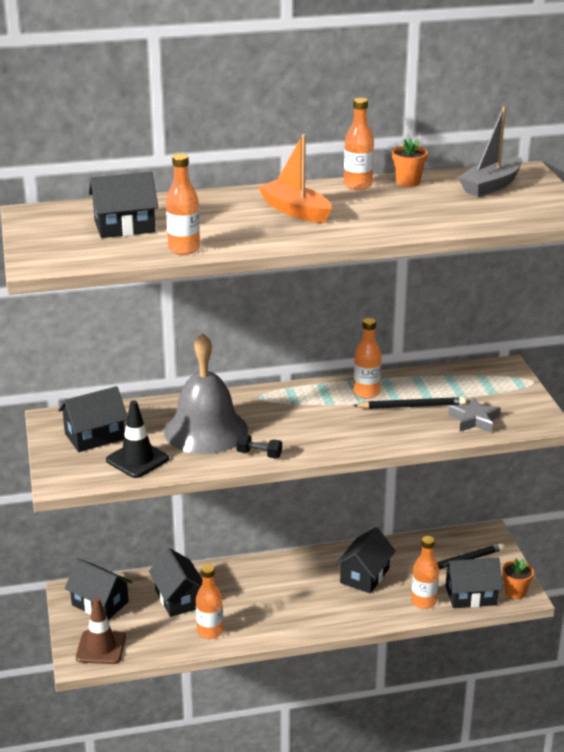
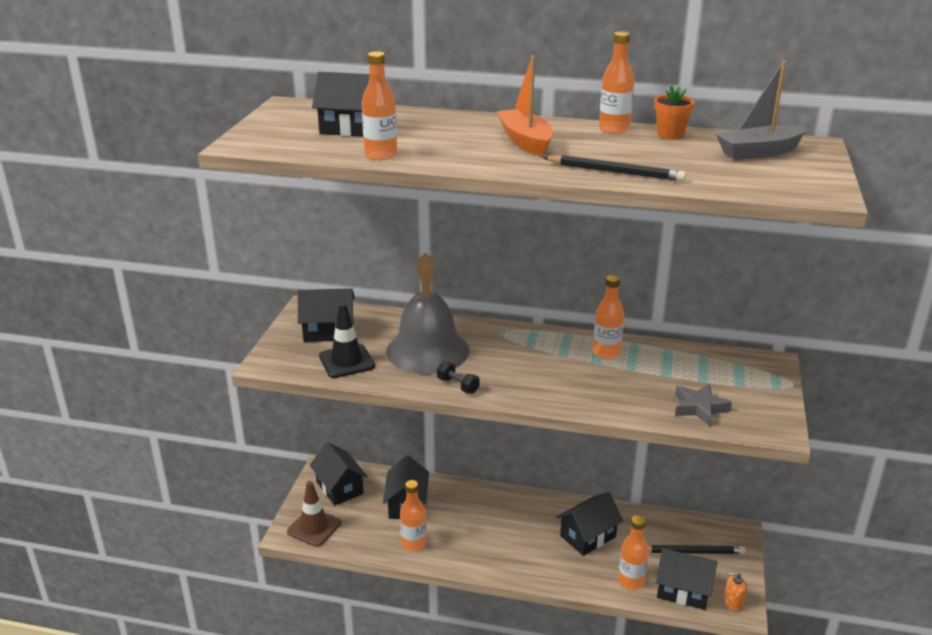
camera: 25 degrees right, 0 degrees up
black pencil [353,397,466,409] -> black pencil moved to [543,155,686,182]
orange flower pot [502,559,534,599] -> orange soap dispenser [724,571,747,611]

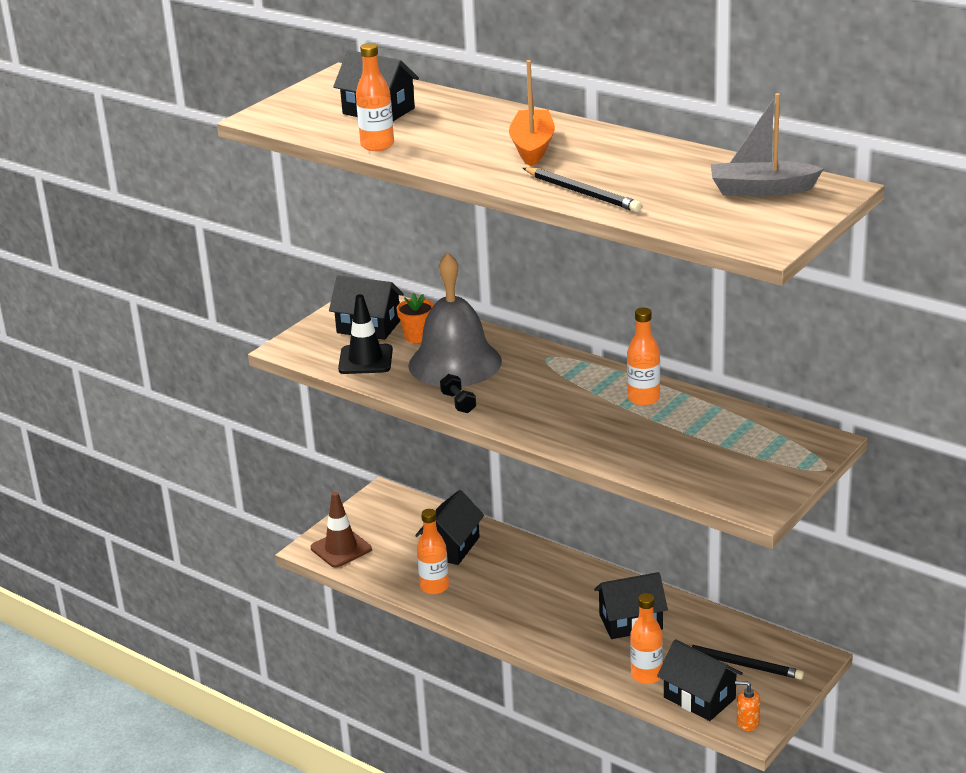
camera: 25 degrees right, 0 degrees up
black house [310,442,368,506] -> none
orange bottle [599,31,634,134] -> none
orange flower pot [654,86,695,139] -> orange flower pot moved to [397,293,434,343]
grey star [675,384,732,426] -> none

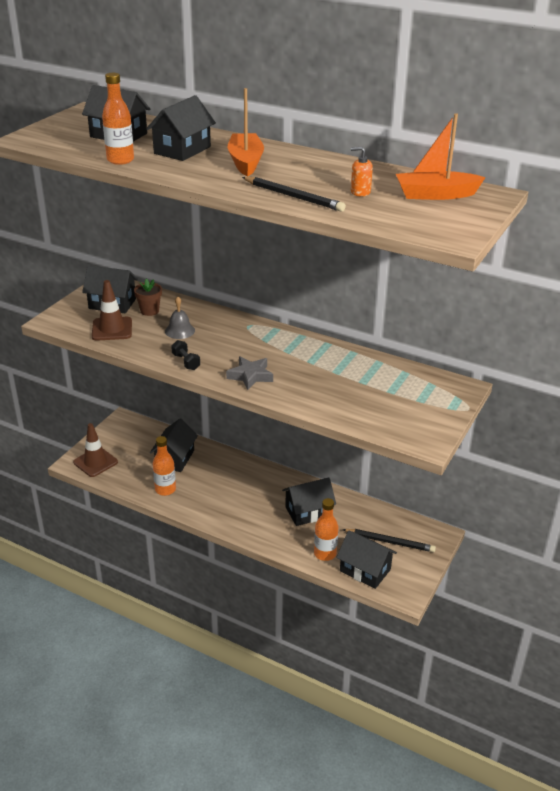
camera: 10 degrees left, 5 degrees up
black traffic cone [338,294,393,374] -> brown traffic cone [92,280,132,341]
orange flower pot [397,293,434,343] -> brown flower pot [134,278,162,316]
grey bell [408,252,502,387] -> grey bell [165,296,195,339], size x0.43
orange bottle [627,307,660,406] -> none
grey boat [711,93,823,197] -> orange boat [396,113,486,200]
orange soap dispenser [735,681,760,731] -> orange soap dispenser moved to [351,147,373,197]
none -> black house [146,95,216,161]
none -> grey star [226,356,273,390]

